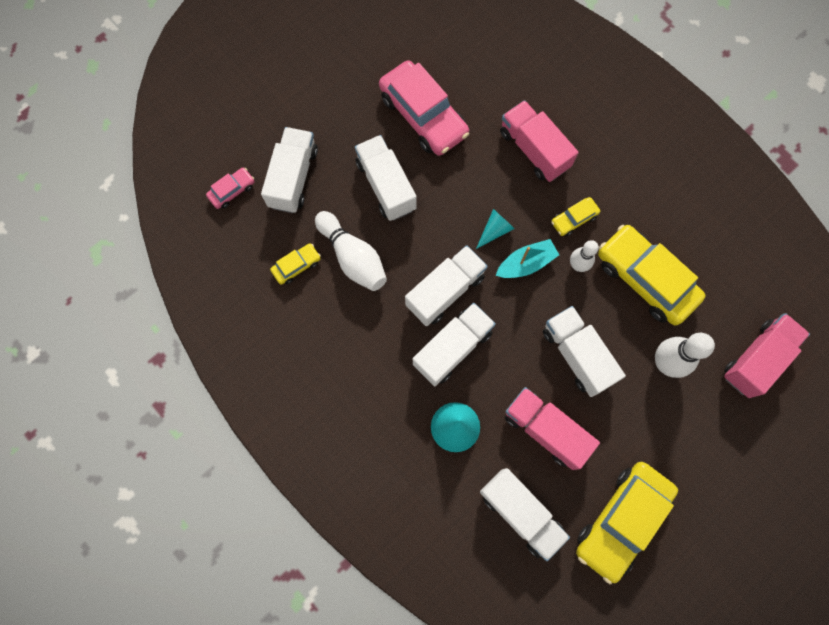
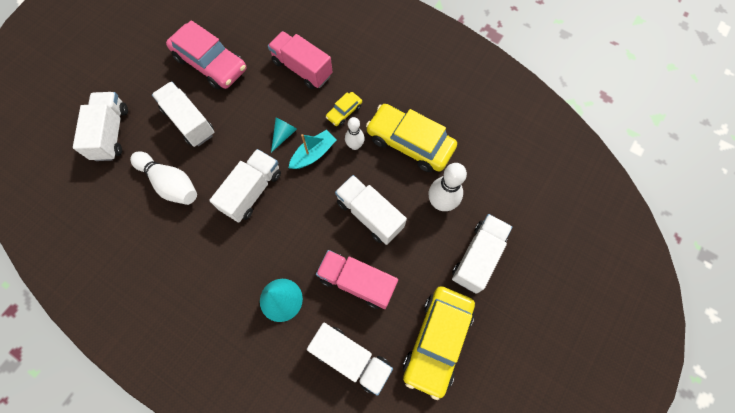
camera: 15 degrees left, 5 degrees down
pink car [206,168,255,209] -> none
yellow car [270,243,321,285] -> none
white truck [413,303,496,386] -> white truck moved to [452,214,512,294]
pink truck [724,313,810,398] -> none

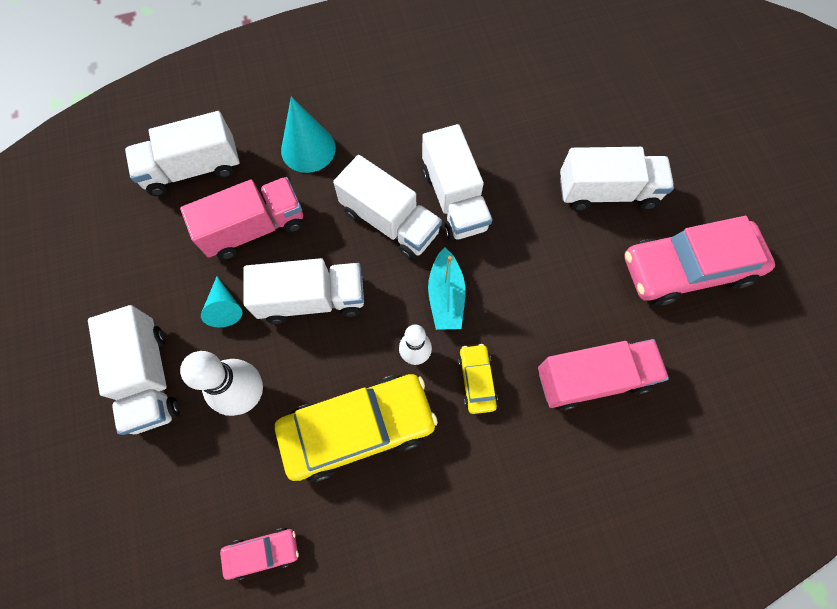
camera: 130 degrees right, 0 degrees up
white truck [73,92,128,161] -> white truck moved to [333,155,442,260]
white bowling pin [130,151,197,205] -> none
turquoise cone [271,117,297,153] -> turquoise cone moved to [201,277,243,327]
yellow car [403,286,475,400] -> none
none -> pink car [220,528,299,580]

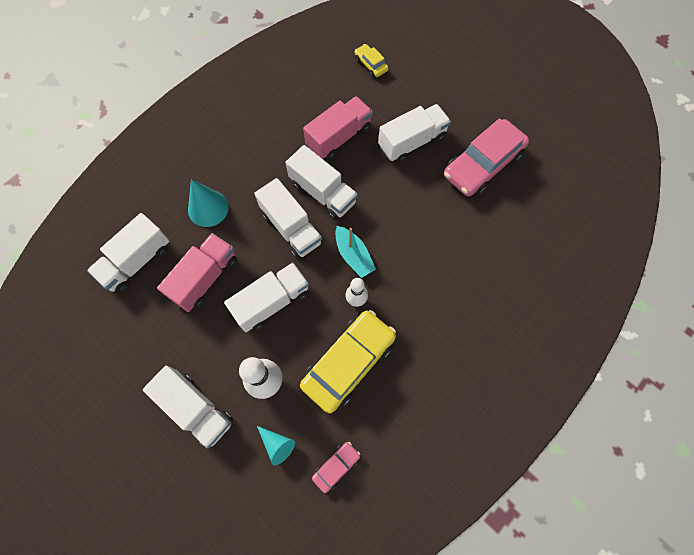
camera: 30 degrees left, 0 degrees up
turquoise cone [201,277,243,327] -> turquoise cone moved to [257,426,295,465]
white truck [333,155,442,260] -> white truck turned 45 degrees clockwise [254,178,323,259]
yellow car [458,344,498,414] -> yellow car moved to [355,44,388,77]
pink truck [538,339,669,410] -> pink truck moved to [303,96,373,160]

